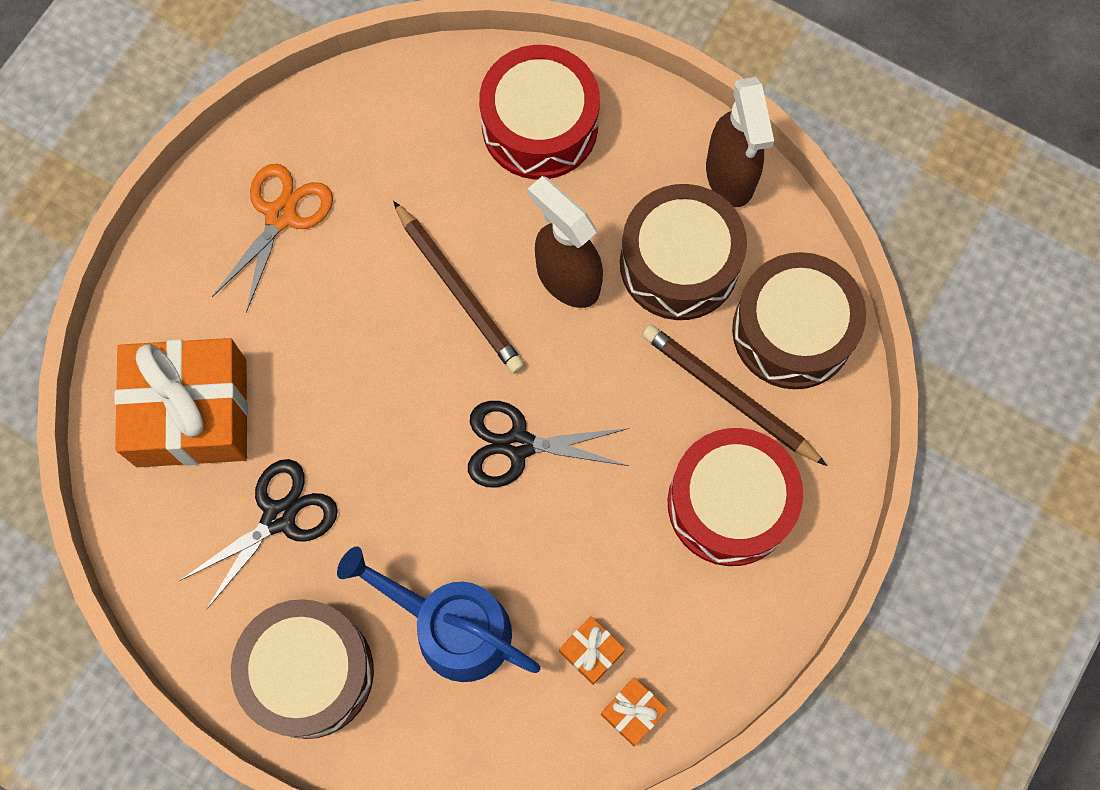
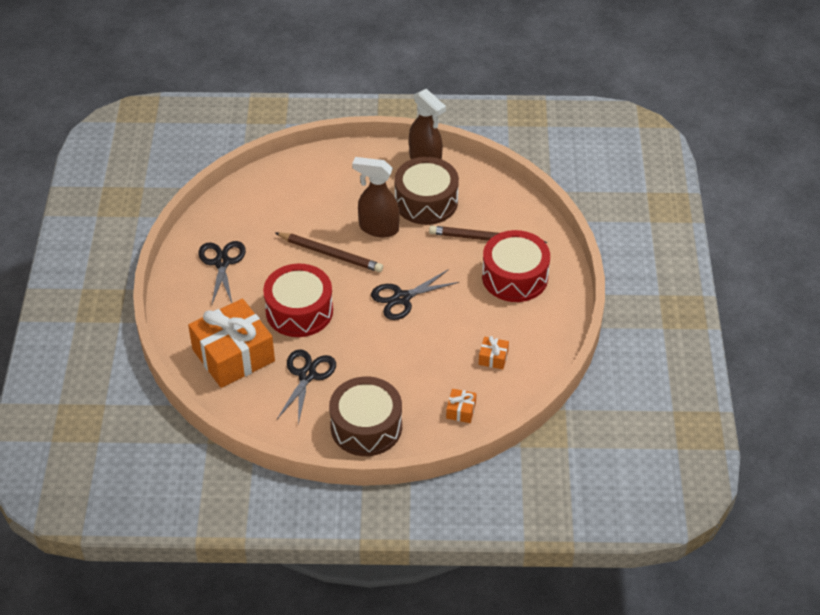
camera: 30 degrees left, 25 degrees down
orange scissors [212,164,333,313] -> black scissors [198,241,246,306]
blue watering can [337,546,541,682] -> none
red drum [479,45,600,180] -> red drum moved to [263,264,333,337]
orange gift [600,677,668,746] -> orange gift moved to [446,389,476,423]
brown drum [732,252,866,389] -> none

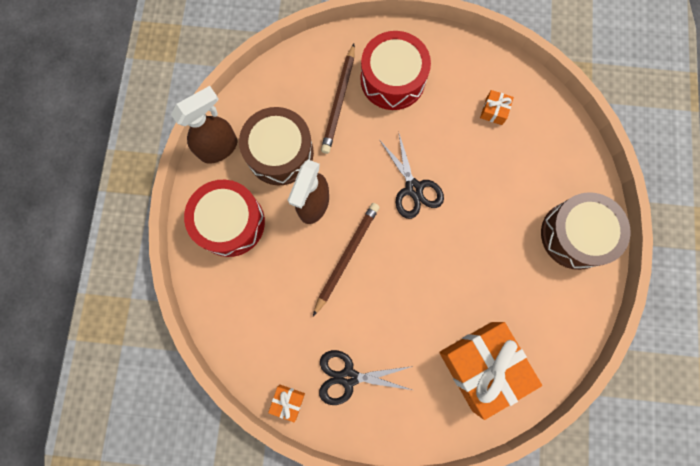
camera: 85 degrees left, 30 degrees up
red drum [263,264,333,337] -> red drum moved to [184,180,265,257]
black scissors [277,349,336,424] -> none
orange gift [446,389,476,423] -> orange gift moved to [268,385,305,422]

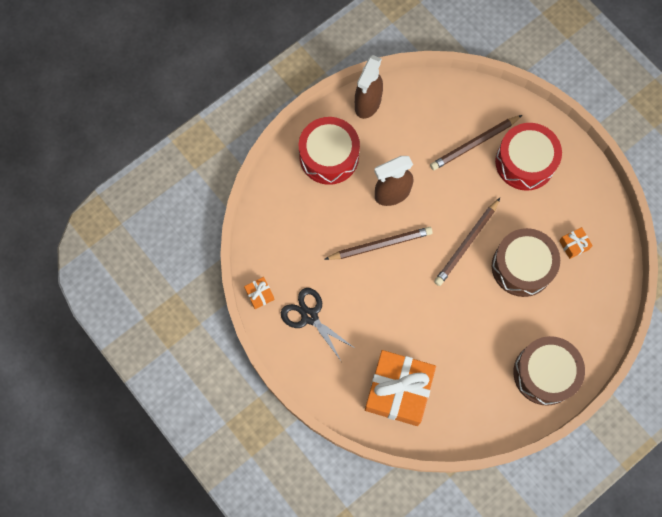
camera: 45 degrees right, 5 degrees down
brown spray bottle [171,86,238,164] -> brown spray bottle turned 105 degrees clockwise [355,55,383,119]
brown drum [239,107,314,185] -> brown drum moved to [492,228,560,297]
black scissors [380,131,444,219] -> brown pencil [434,198,500,286]

